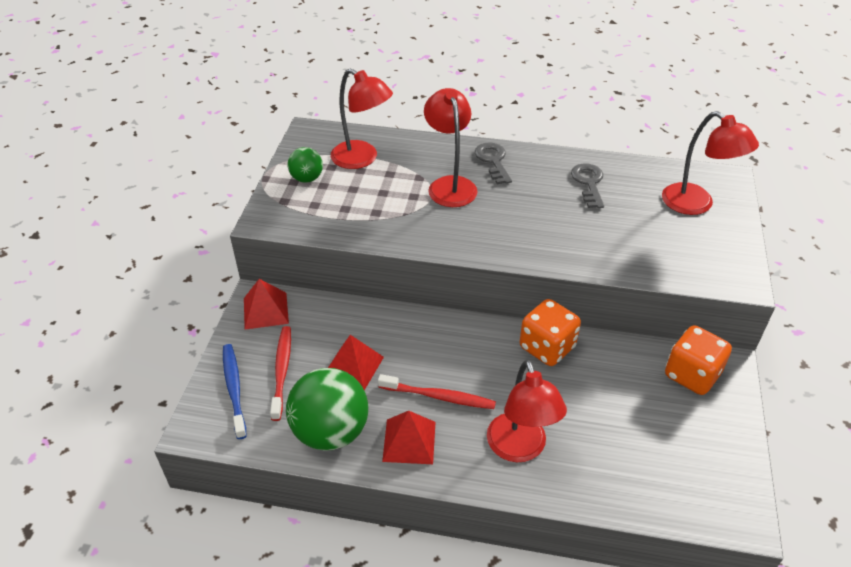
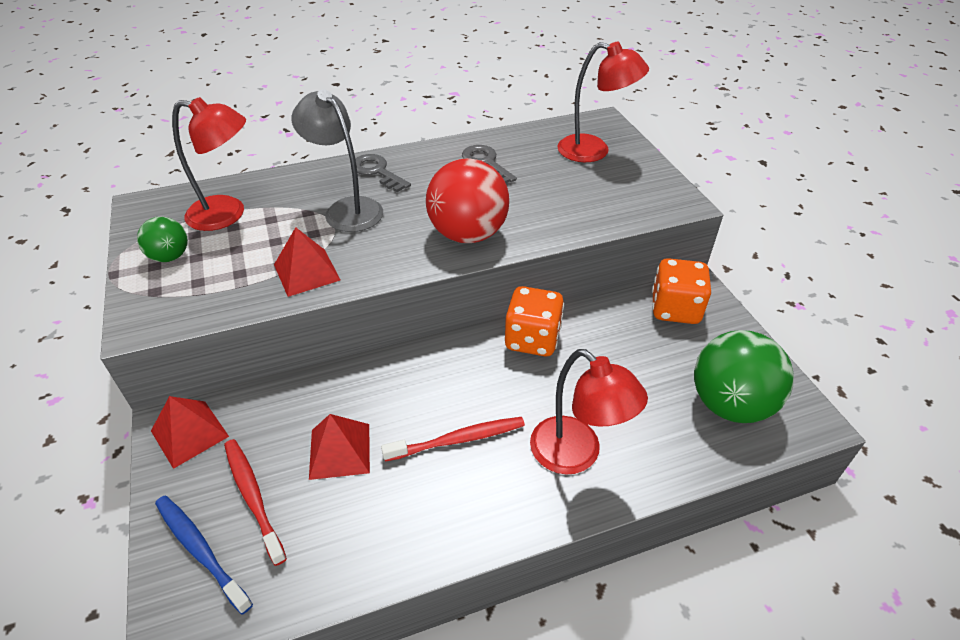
camera: 30 degrees left, 0 degrees up
green ball [286,368,368,451] -> green ball moved to [694,330,794,423]
red pyramid [382,411,436,464] -> red pyramid moved to [274,227,340,297]
red lamp [424,88,478,207] -> grey lamp [291,89,383,232]
none -> red ball [426,158,509,243]

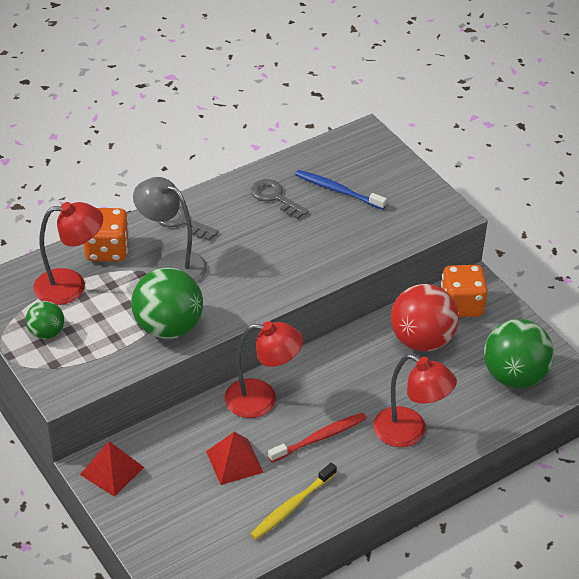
camera: 15 degrees left, 0 degrees up
blue toothbrush [155,495,253,615] -> blue toothbrush moved to [295,170,387,210]
red toothbrush [224,439,287,566] -> none
red pyramid [274,227,340,297] -> green ball [131,267,203,339]
red ball [426,158,509,243] -> red ball moved to [391,284,459,352]
orange dice [505,286,564,356] -> orange dice moved to [84,208,130,262]
red lamp [557,42,649,162] -> red lamp moved to [225,321,303,418]
none -> yellow toothbrush [250,463,337,540]

